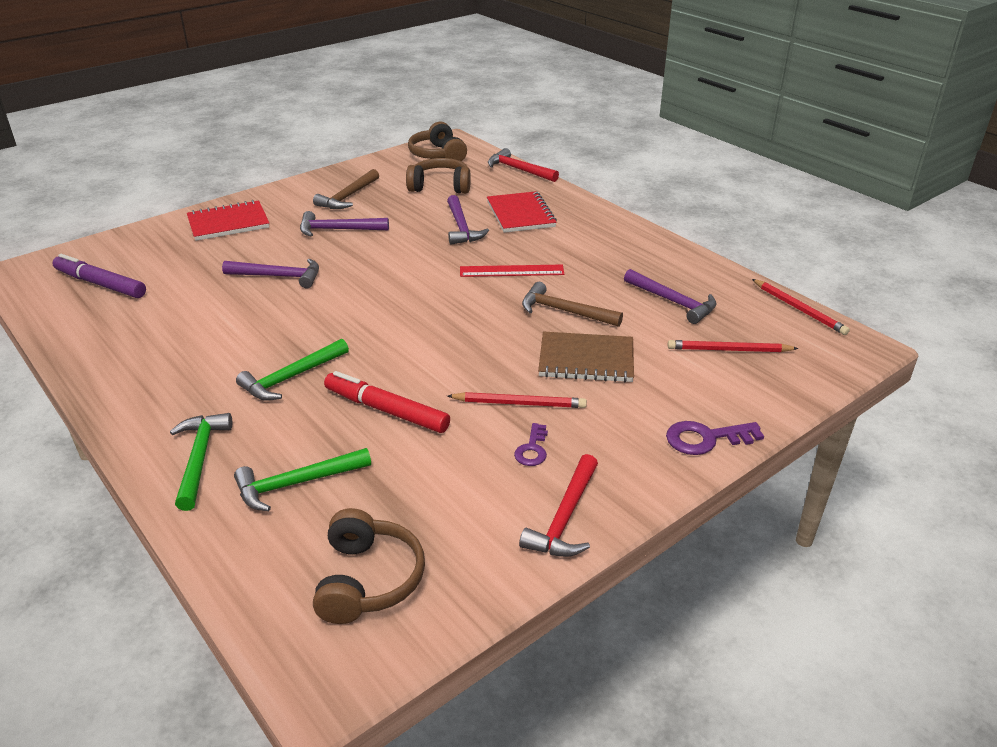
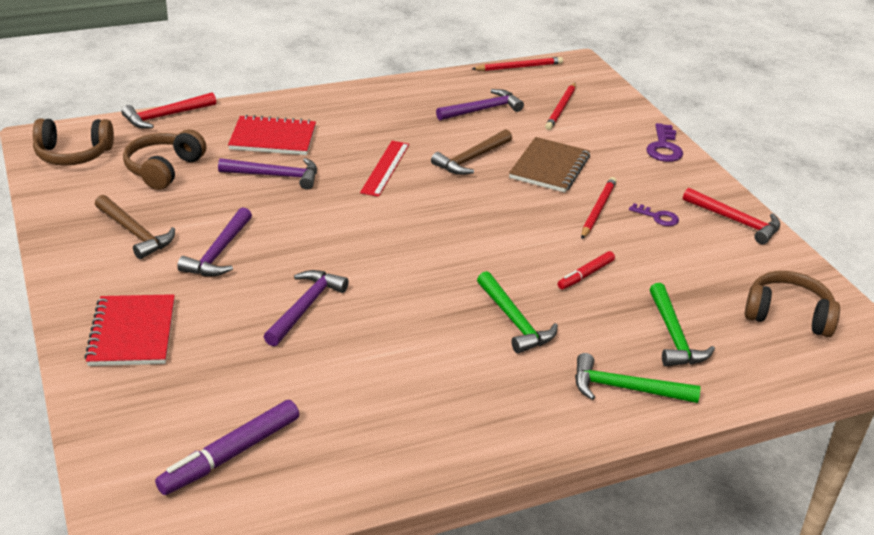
camera: 75 degrees left, 0 degrees up
red marker [324,371,450,433] -> red marker [558,251,615,289], size x0.60

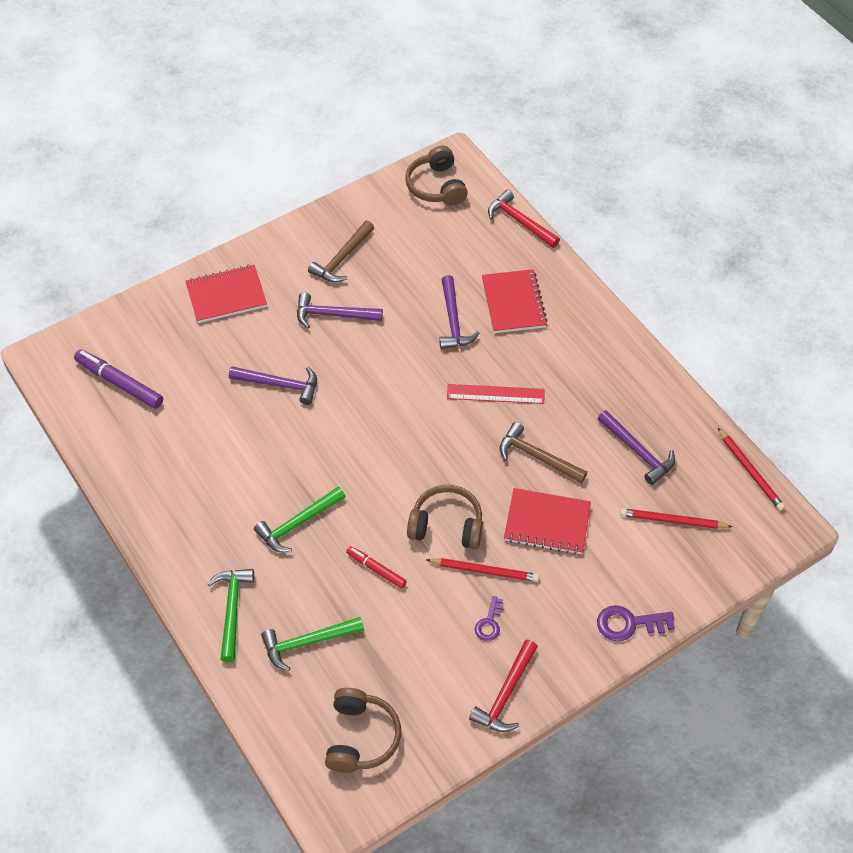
camera: 80 degrees right, 20 degrees up
brown headphones [123,129,206,190] -> brown headphones moved to [407,485,483,550]
brown notebook [509,137,590,193] -> red notebook [504,488,591,555]

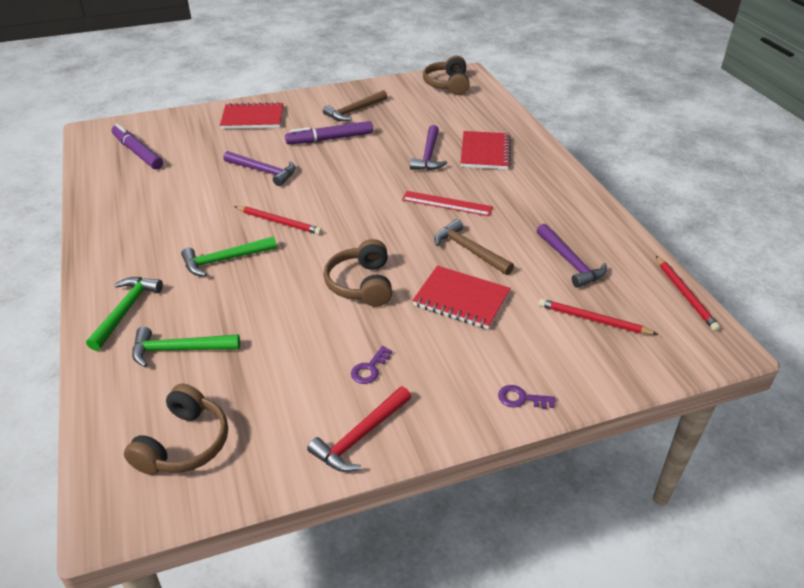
camera: 15 degrees right, 15 degrees down
purple hammer [297,292,383,328] -> purple marker [285,121,373,144]
red marker [346,546,407,588] -> none
brown headphones [407,485,483,550] -> brown headphones turned 120 degrees counterclockwise [324,239,392,306]
red pencil [426,558,539,582] -> red pencil moved to [234,206,322,235]
red hammer [488,190,560,248] -> none
purple key [597,605,675,641] -> purple key [498,385,555,409], size x0.64

